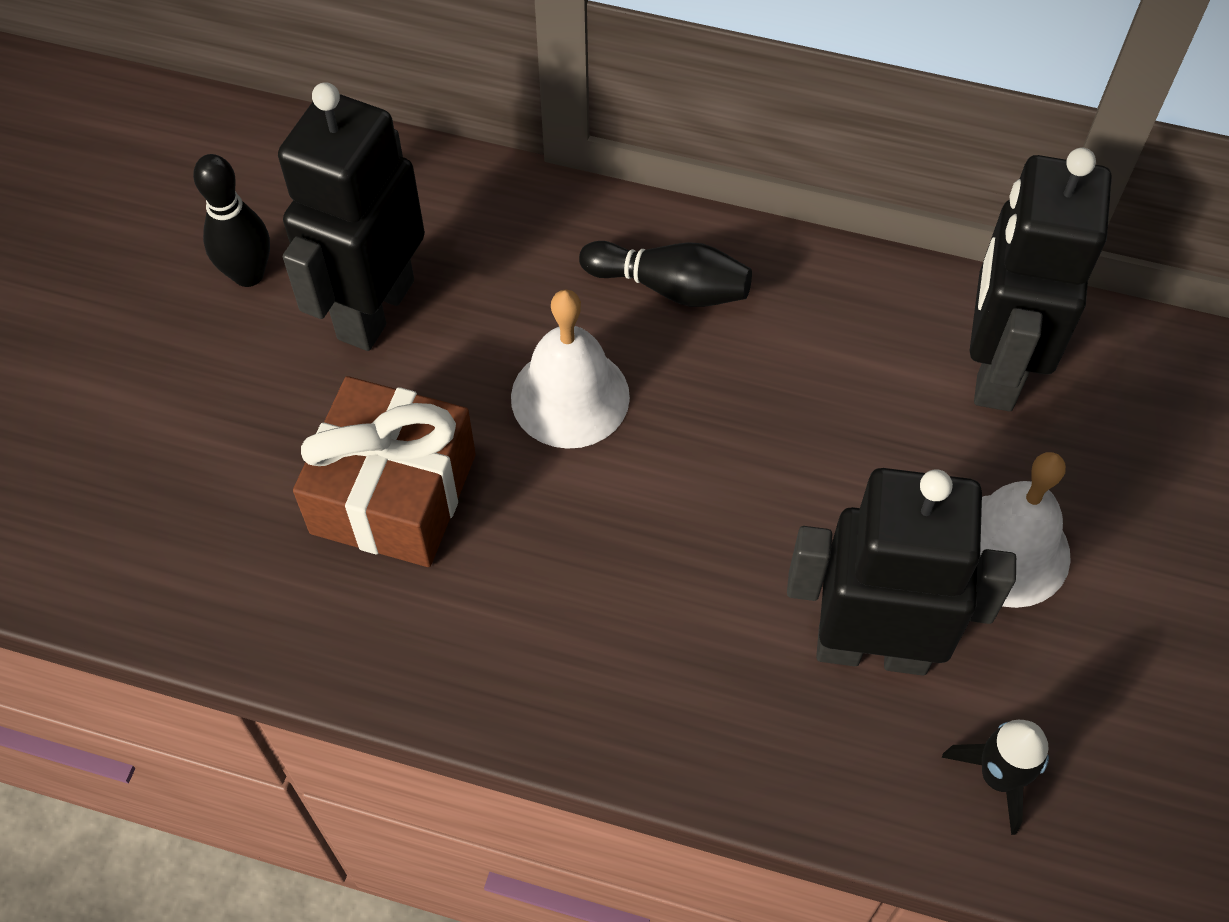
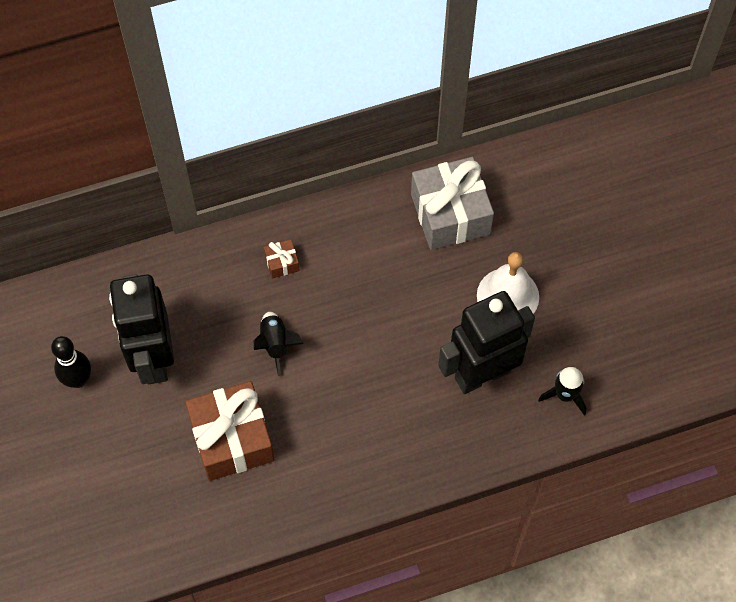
camera: 35 degrees left, 5 degrees up
white bell [511,289,630,449] -> black rocket [254,312,303,376]
black bowling pin [579,241,752,307] -> brown gift [264,239,300,279]
black robot [970,147,1112,411] -> grey gift [411,157,494,250]

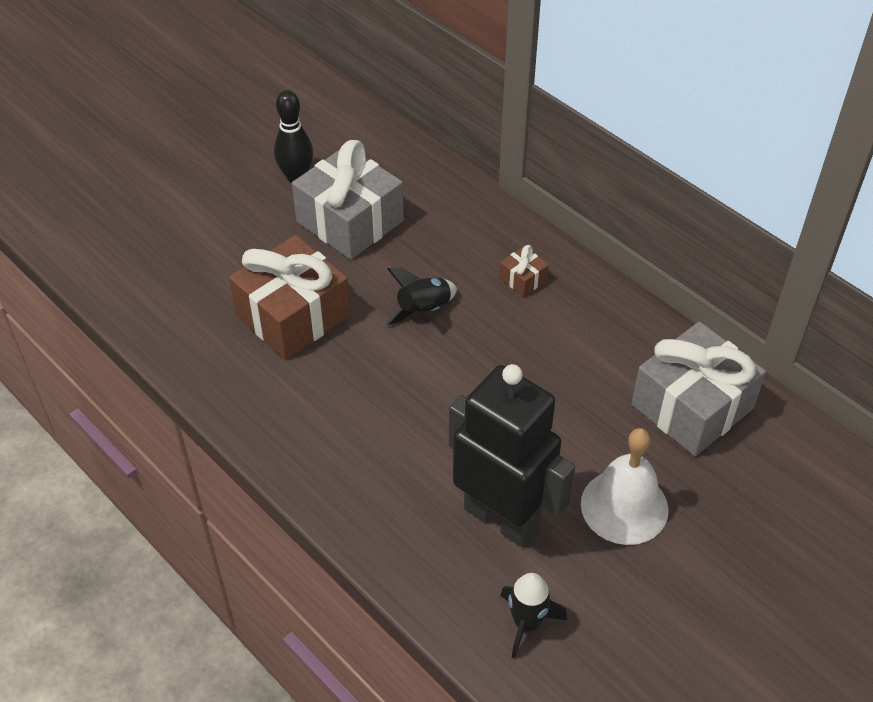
camera: 65 degrees right, 15 degrees down
black robot [109,274,174,384] -> grey gift [292,140,404,259]

